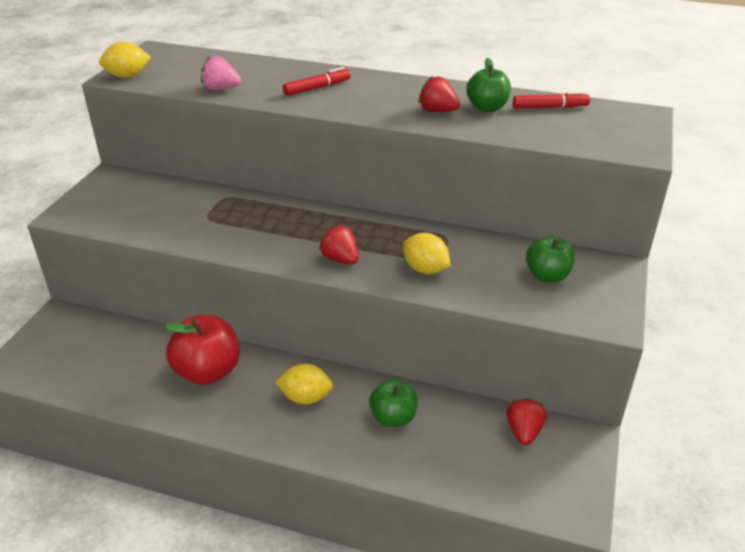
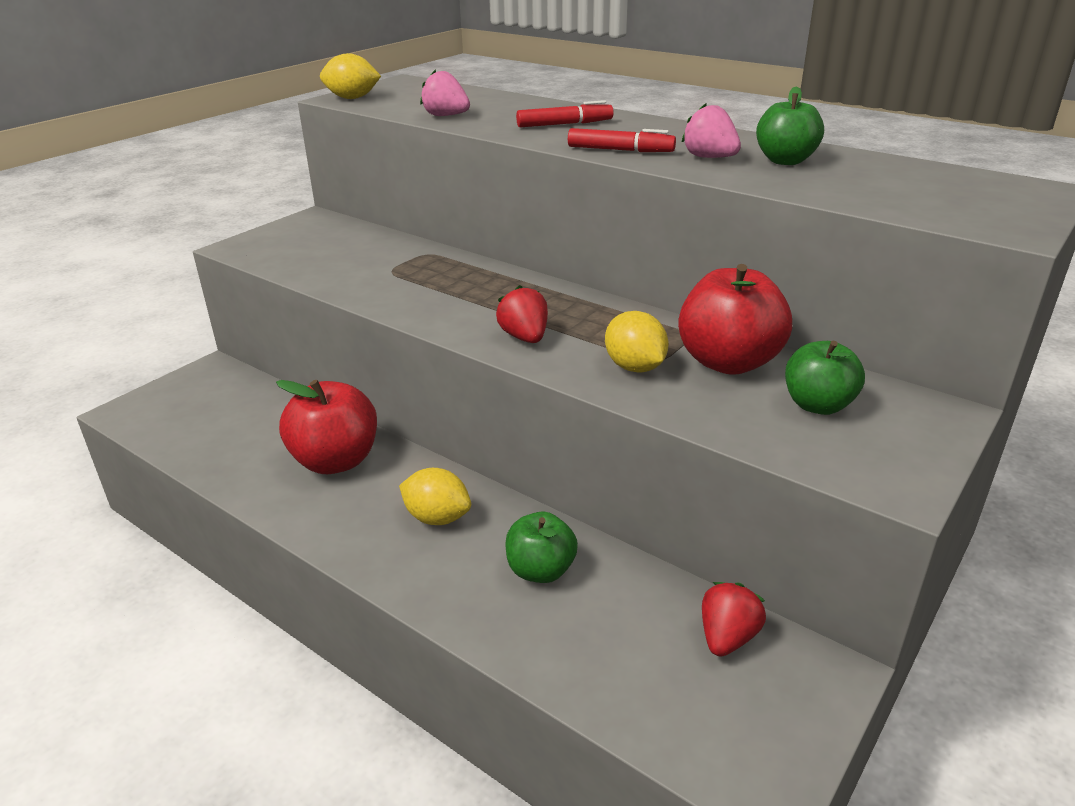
camera: 20 degrees right, 5 degrees down
red strawberry [419,76,460,112] -> pink strawberry [682,103,741,158]
red marker [513,91,590,109] -> red marker moved to [568,128,676,152]
none -> red apple [678,264,792,375]

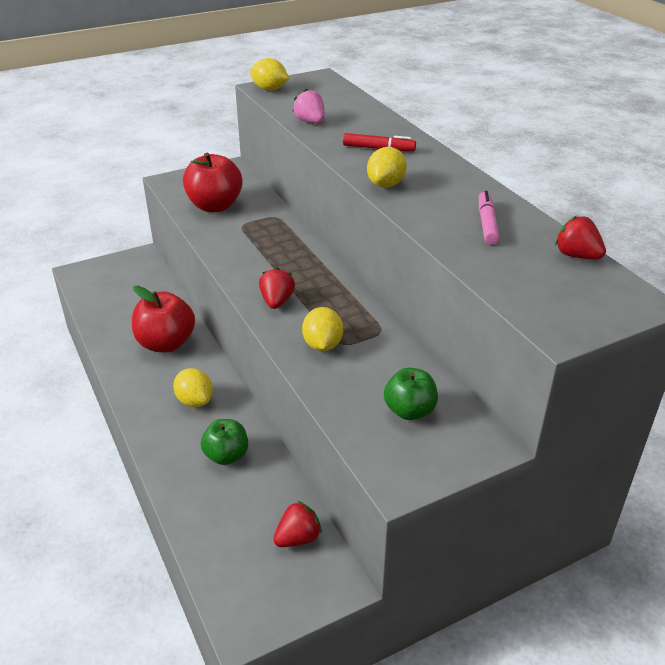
camera: 25 degrees right, 5 degrees up
red marker [568,128,676,152] -> yellow lemon [367,147,407,188]
red apple [678,264,792,375] -> red apple moved to [183,153,243,212]
pink strawberry [682,103,741,158] -> none
green apple [756,86,824,165] -> pink marker [479,191,500,245]
none -> red strawberry [555,216,606,259]

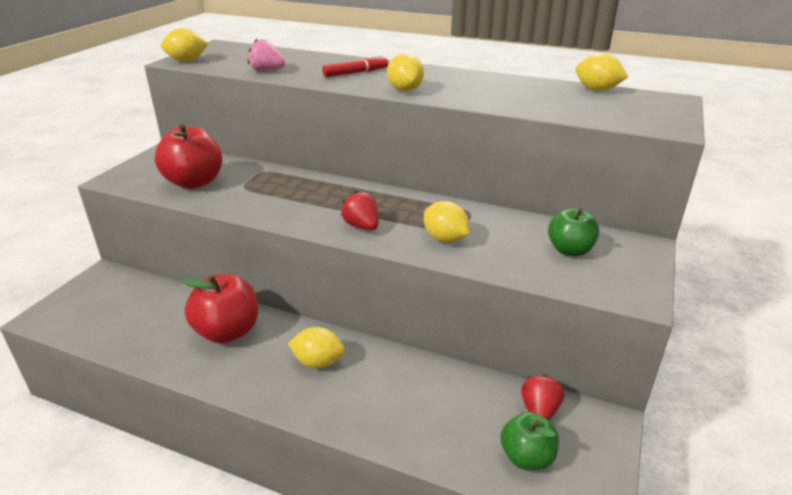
camera: 40 degrees left, 5 degrees down
green apple [201,419,248,465] -> green apple moved to [500,412,559,470]
pink marker [479,191,500,245] -> none
red strawberry [555,216,606,259] -> yellow lemon [575,53,628,91]

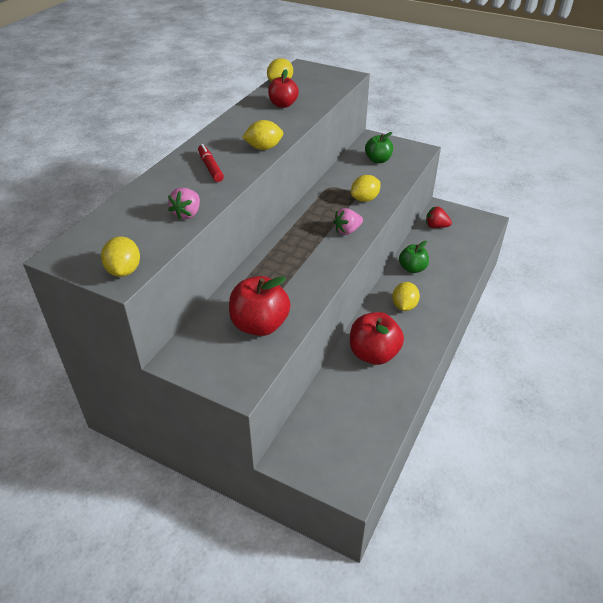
camera: 85 degrees left, 10 degrees up
red strawberry [341,191,379,230] -> pink strawberry [333,208,363,235]
green apple [500,412,559,470] -> green apple moved to [399,241,429,273]
none -> red apple [268,69,299,108]

